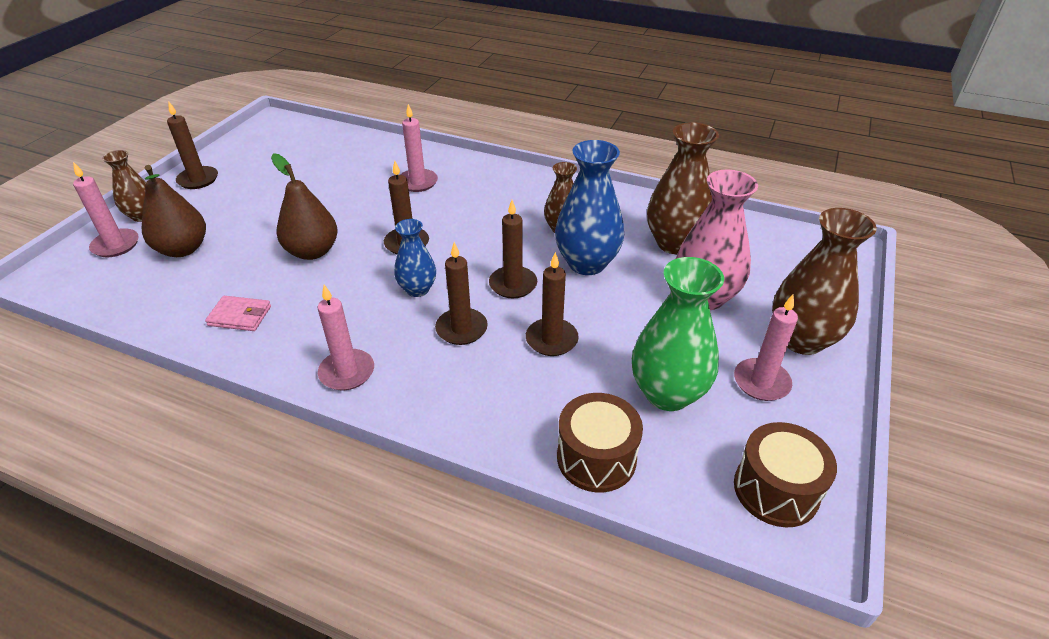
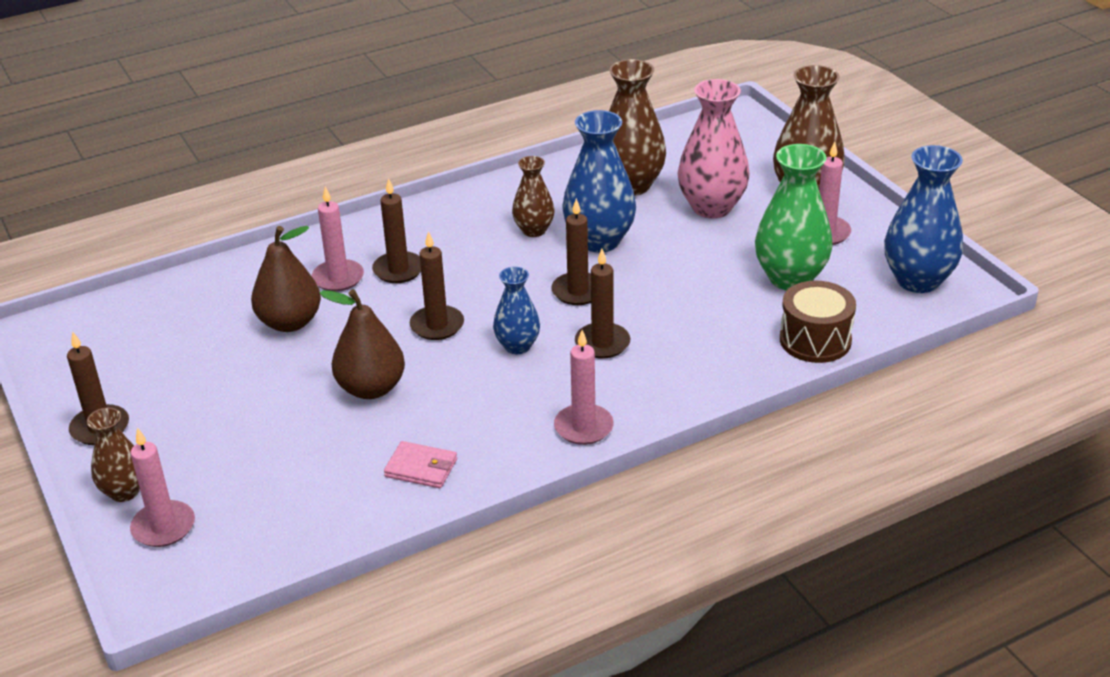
camera: 50 degrees left, 5 degrees down
brown pear [142,165,206,257] -> brown pear moved to [251,226,321,332]
pink wallet [205,296,271,331] -> pink wallet turned 60 degrees clockwise [384,441,457,488]
brown candle [526,252,579,356] -> brown candle moved to [372,178,421,283]
brown drum [734,422,837,527] -> blue vase [884,145,963,293]

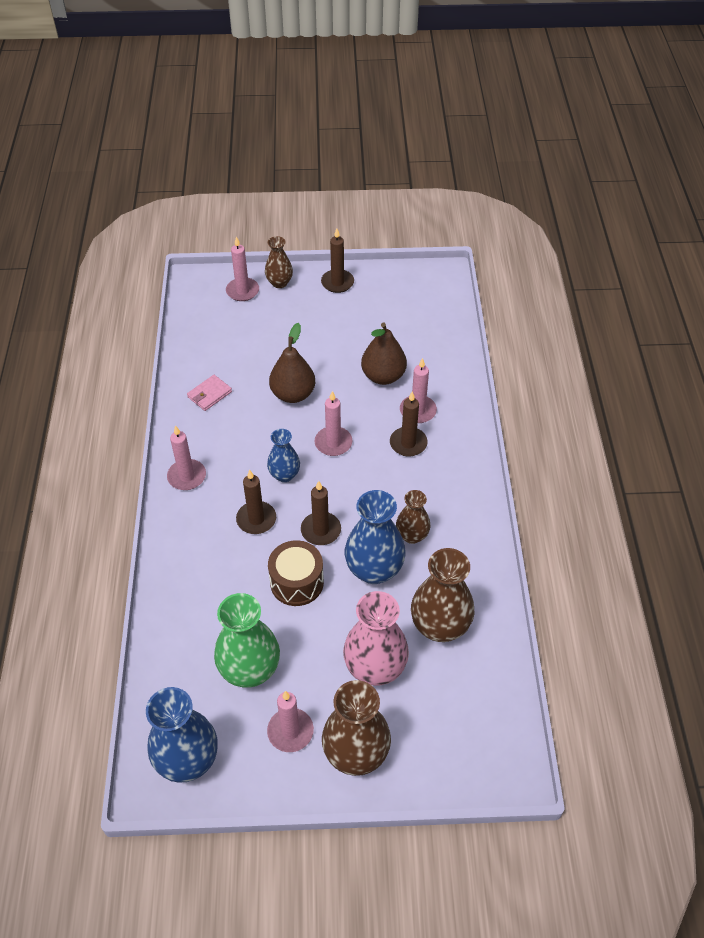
camera: 115 degrees right, 15 degrees up
brown candle [410,231,464,340] -> pink candle [315,391,352,456]
brown drum [780,281,856,363] -> brown drum moved to [268,540,324,606]

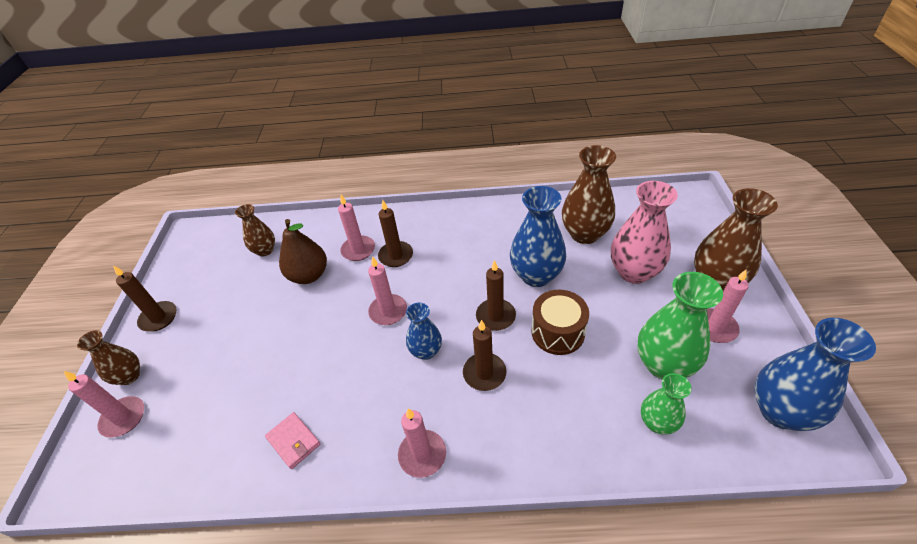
camera: 85 degrees left, 5 degrees down
brown pear [269,323,315,403] -> none
brown vase [396,490,430,544] -> brown vase moved to [235,204,275,257]
none -> green vase [641,373,692,435]

